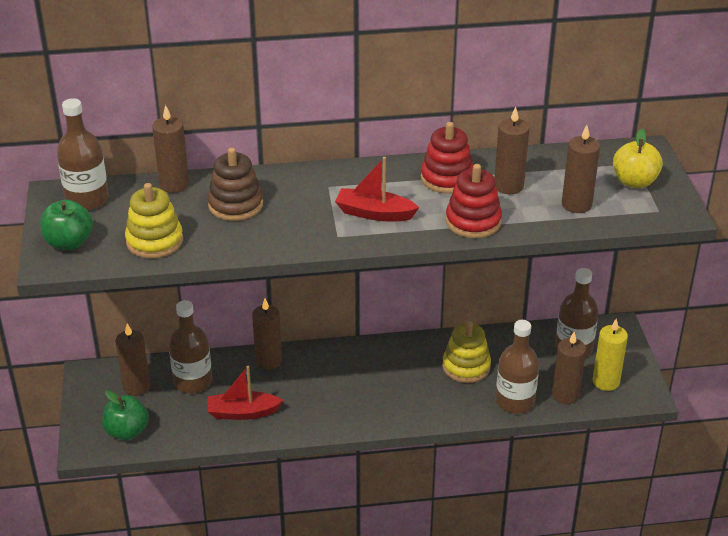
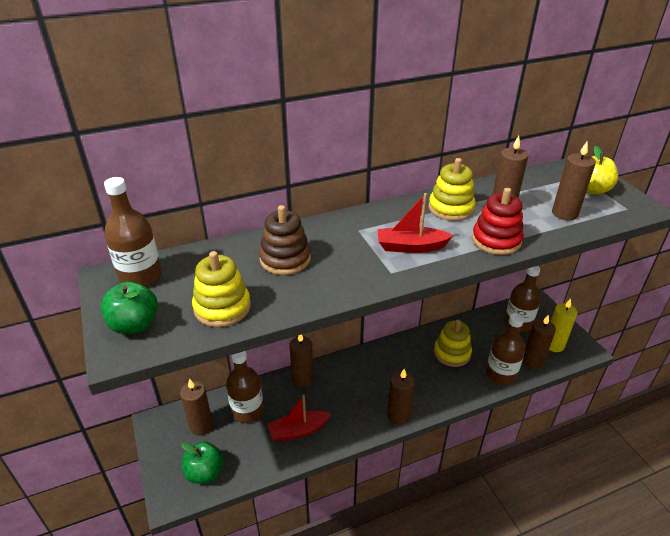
camera: 15 degrees left, 0 degrees up
brown candle [152,105,189,193] -> brown candle moved to [387,369,415,425]
red stacking toy [421,122,474,194] -> yellow stacking toy [429,158,475,221]

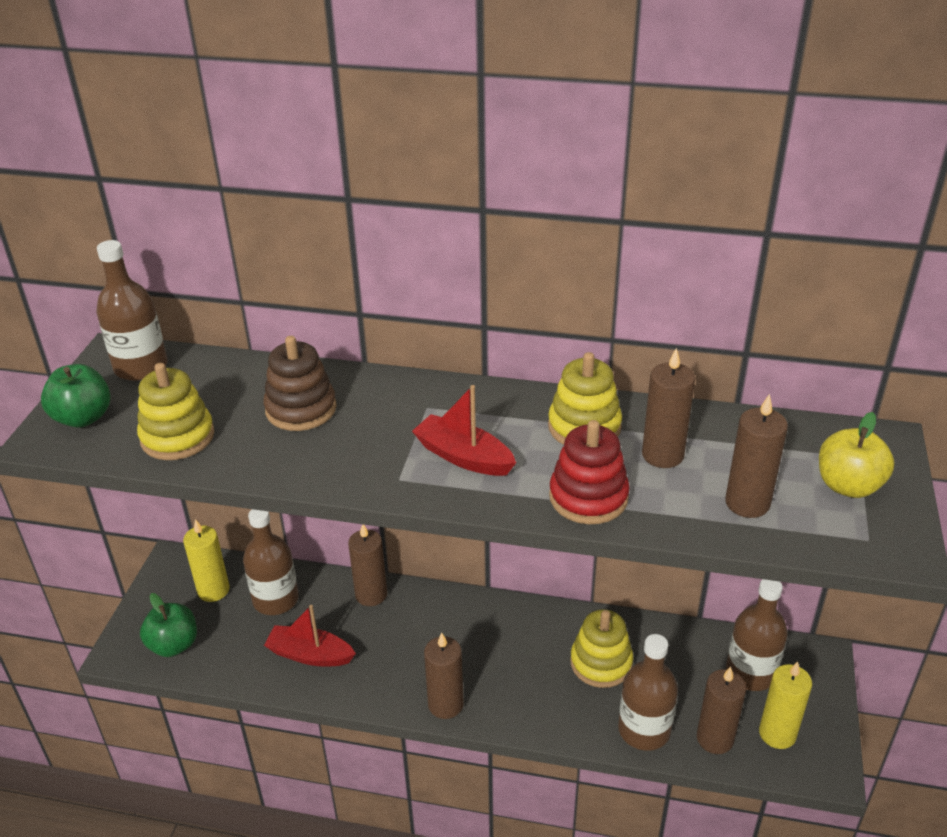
camera: 35 degrees right, 0 degrees up
brown candle [180,379,213,435] -> yellow candle [183,519,230,602]

